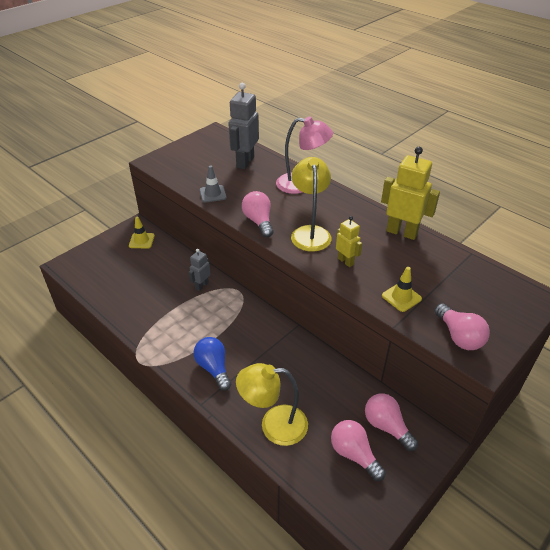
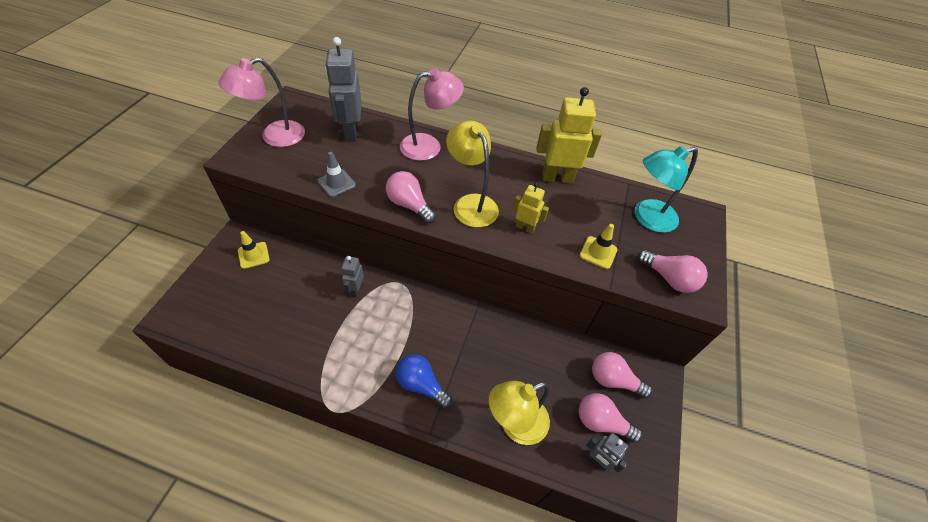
camera: 30 degrees left, 10 degrees up
none -> pink lamp [218,57,305,147]
none -> grey robot [586,433,628,472]
none -> turquoise lamp [635,146,698,233]

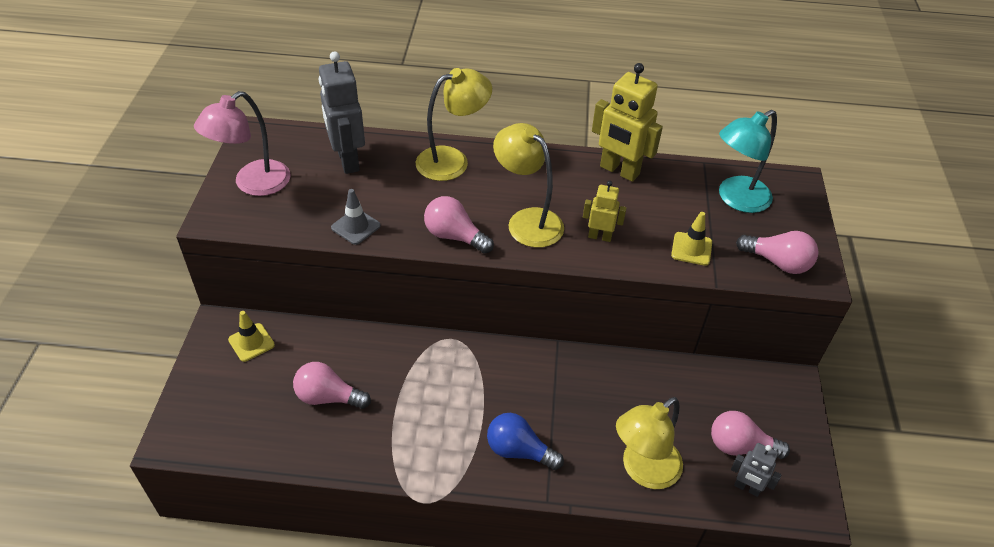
camera: 10 degrees left, 5 degrees down
grey robot [341,256,364,298] -> none
pink lamp [400,68,464,161] -> yellow lamp [416,68,492,181]
yellow robot [536,87,602,183] -> yellow robot turned 135 degrees counterclockwise [592,63,663,182]
pink light bulb [592,352,652,399] -> pink light bulb moved to [293,362,371,409]

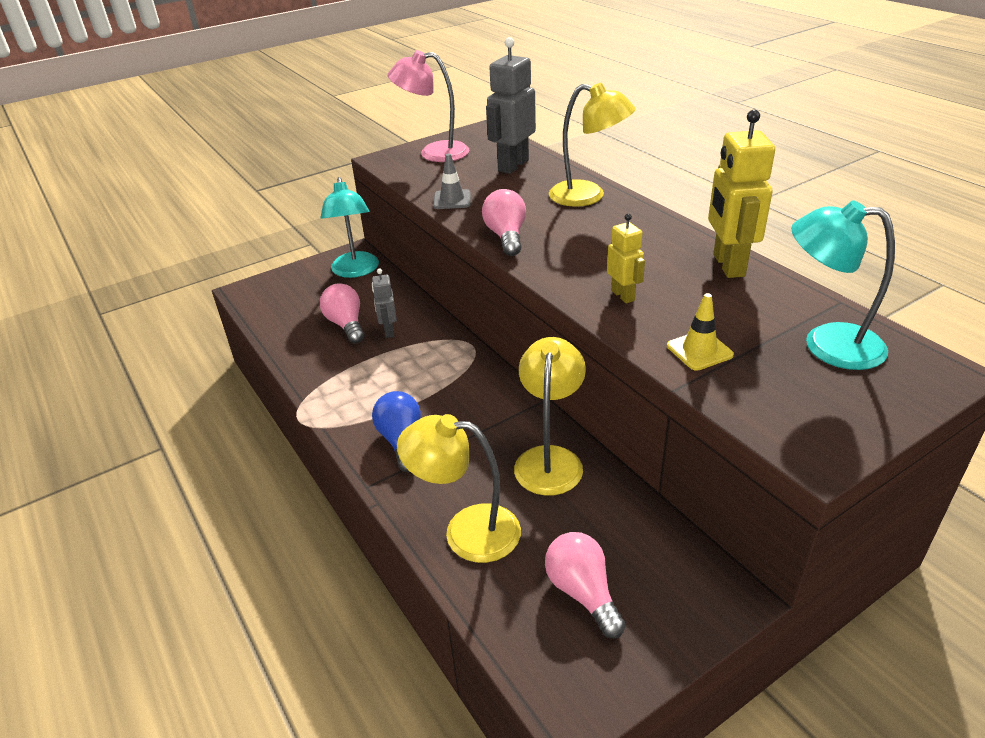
camera: 55 degrees right, 10 degrees down
yellow traffic cone [228,311,275,362] -> turquoise lamp [321,177,379,278]
yellow lamp [493,123,564,248] -> yellow lamp moved to [514,337,586,496]
grey robot [731,443,781,497] -> grey robot moved to [372,269,397,338]
pink light bulb [736,231,819,274] -> none

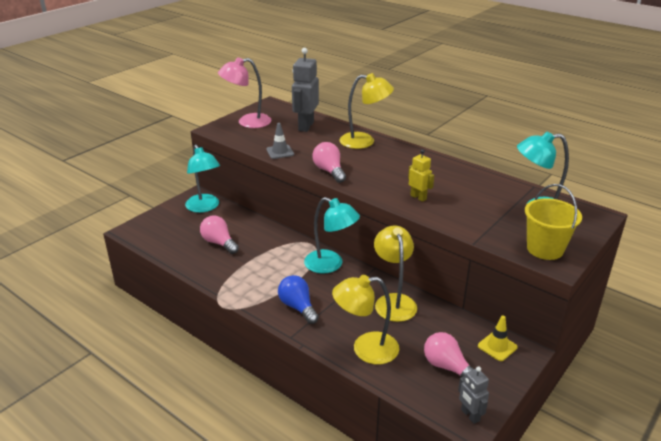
camera: 20 degrees left, 5 degrees down
grey robot [372,269,397,338] -> grey robot moved to [458,366,489,424]
yellow traffic cone [667,293,734,371] -> yellow traffic cone moved to [478,316,518,361]
yellow robot [708,110,775,278] -> none
none -> turquoise lamp [304,197,360,274]
none -> yellow bucket [525,184,582,260]

